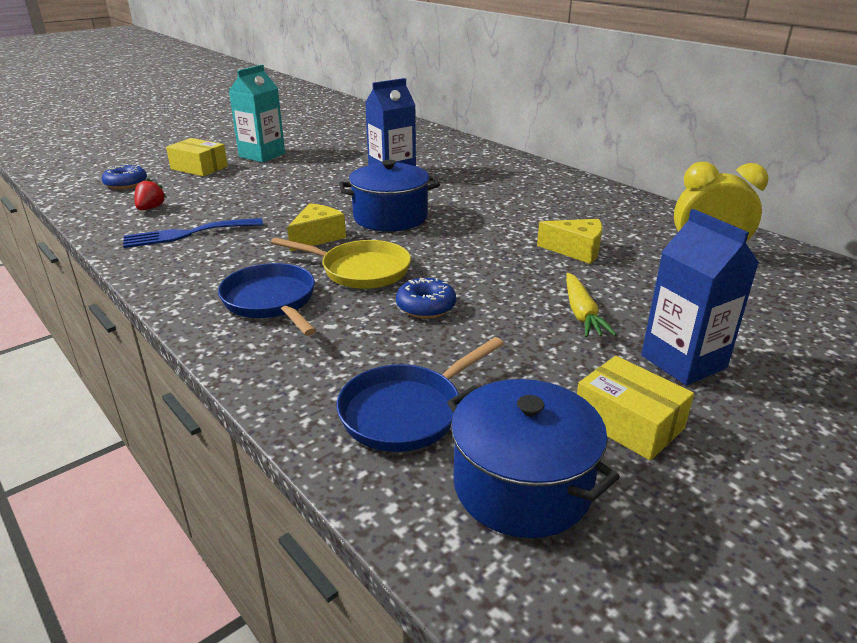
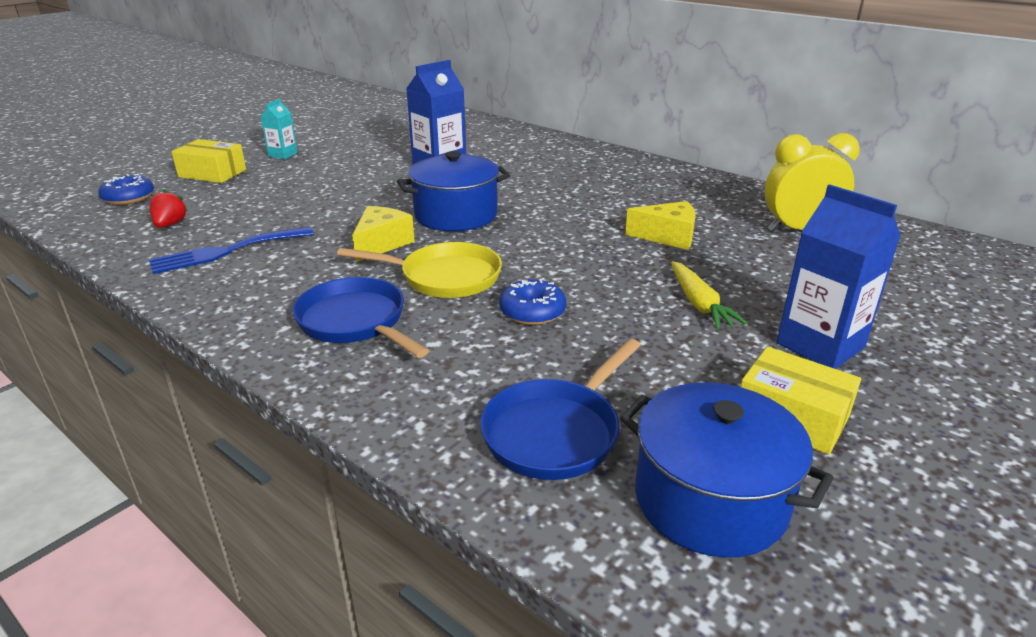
camera: 10 degrees left, 0 degrees up
turquoise carton [229,65,285,163] -> turquoise carton [260,99,298,159], size x0.55

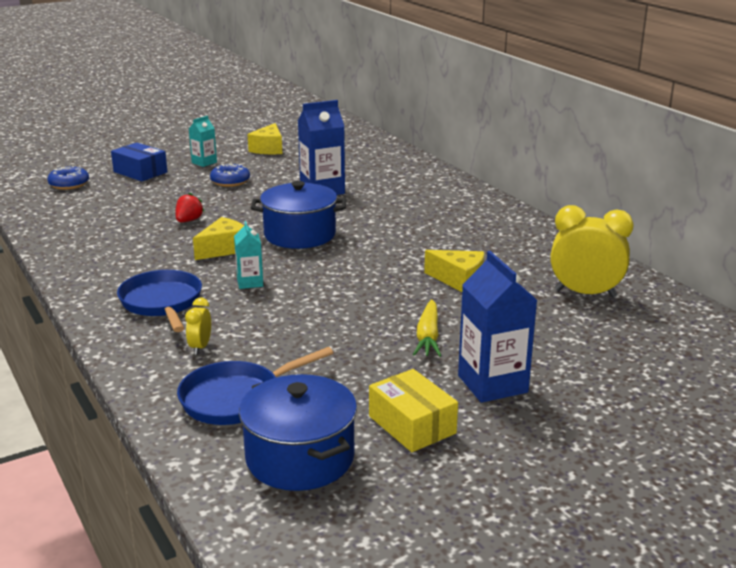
camera: 20 degrees right, 5 degrees down
red strawberry [149,190,188,228] -> red strawberry moved to [176,192,205,222]
blue fork [149,227,314,274] -> none
yellow box [171,139,246,183] -> blue box [111,143,167,181]
yellow pan [337,242,502,298] -> turquoise carton [234,221,263,289]
blue donut [499,279,566,325] -> blue donut moved to [210,163,250,187]
none -> yellow clock [185,297,211,355]
none -> yellow cheese [248,123,282,154]

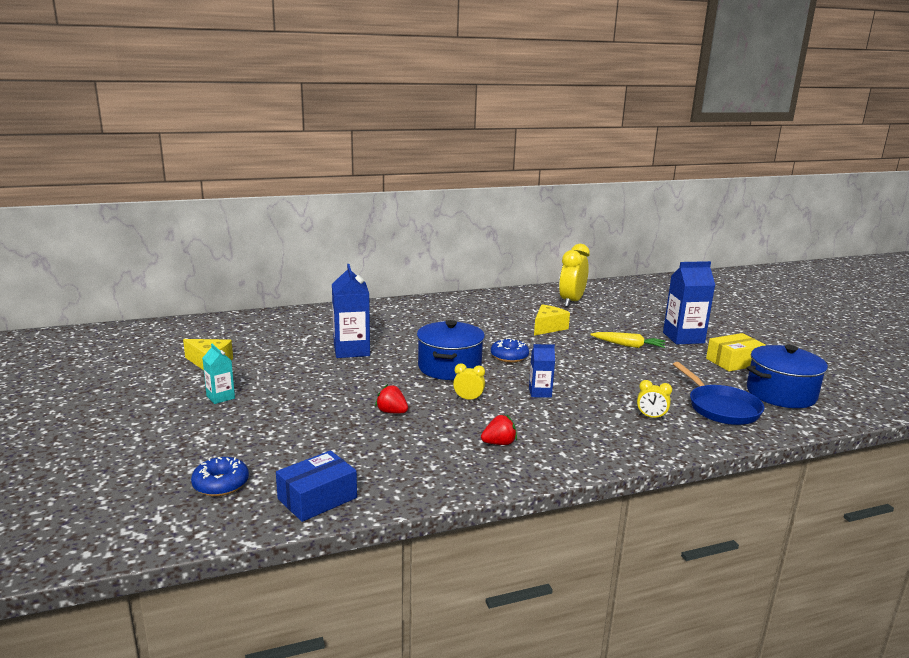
camera: 80 degrees left, 5 degrees down
blue box [111,143,167,181] -> blue box moved to [276,450,357,522]
blue pan [117,270,202,332] -> none
yellow cheese [193,217,244,260] -> yellow clock [453,363,485,401]
blue donut [210,163,250,187] -> blue donut moved to [491,338,529,363]
turquoise carton [234,221,263,289] -> blue carton [529,344,555,398]
none -> red strawberry [481,414,517,445]

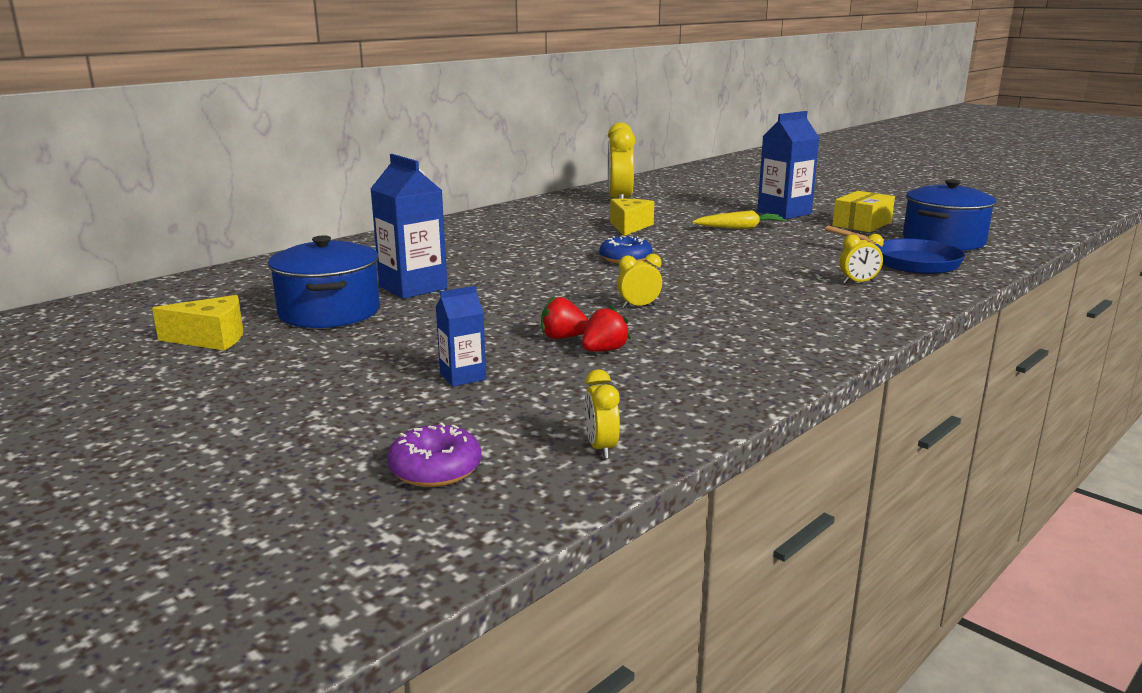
camera: 25 degrees left, 0 degrees up
blue donut [191,457,249,496] -> purple donut [387,422,482,487]
turquoise carton [202,344,235,404] -> none
blue box [276,450,357,522] -> yellow clock [584,370,620,459]
blue pot [417,320,485,380] -> blue pot moved to [268,235,380,328]
red strawberry [481,414,517,445] -> red strawberry moved to [582,305,631,352]
blue carton [529,344,555,398] -> blue carton moved to [436,286,486,387]

